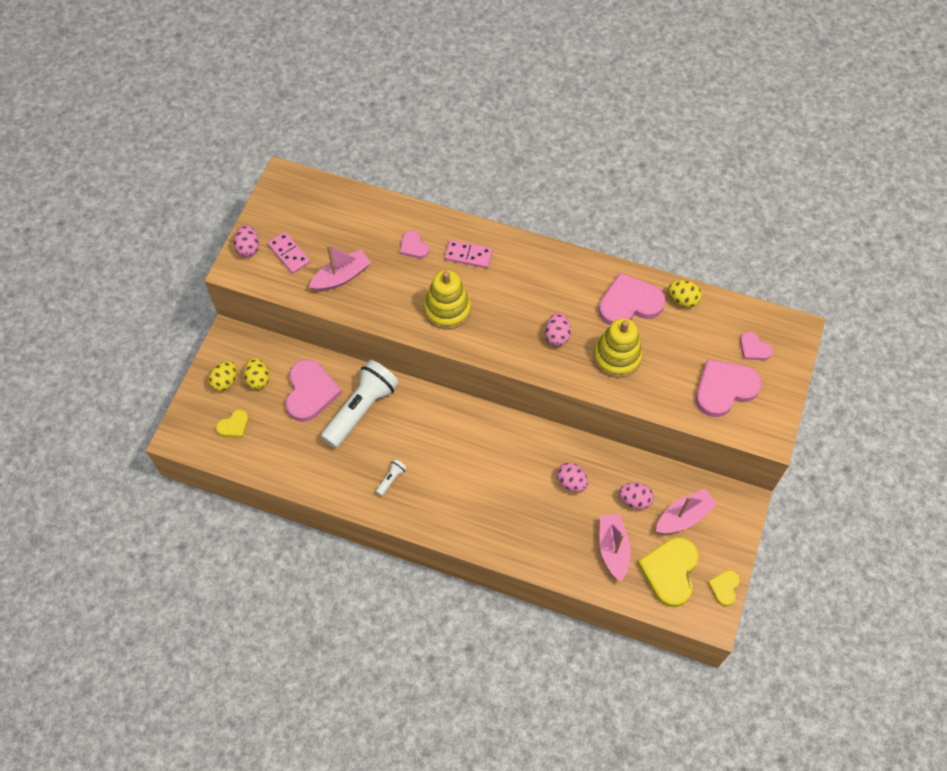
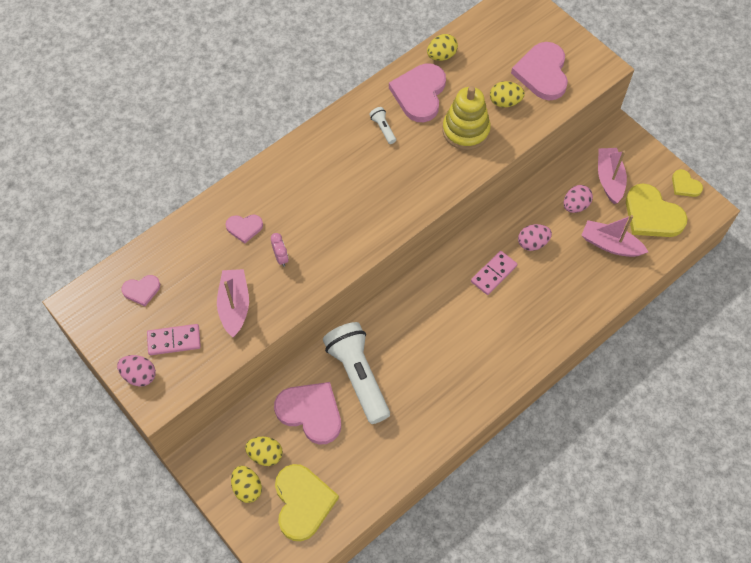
camera: 60 degrees left, 0 degrees up
yellow heart [216,410,249,438] -> yellow heart [275,464,339,541], size x1.94
white flashlight [376,459,407,496] -> white flashlight moved to [369,107,396,144]
yellow stacking toy [424,270,471,330] -> none
pink domino [445,240,493,268] -> pink domino moved to [471,251,517,295]
pink egg [545,313,571,346] -> none
pink heart [740,332,773,360] -> pink heart moved to [121,275,160,306]
none -> pink clock [271,233,289,267]
none -> yellow egg [490,81,525,107]

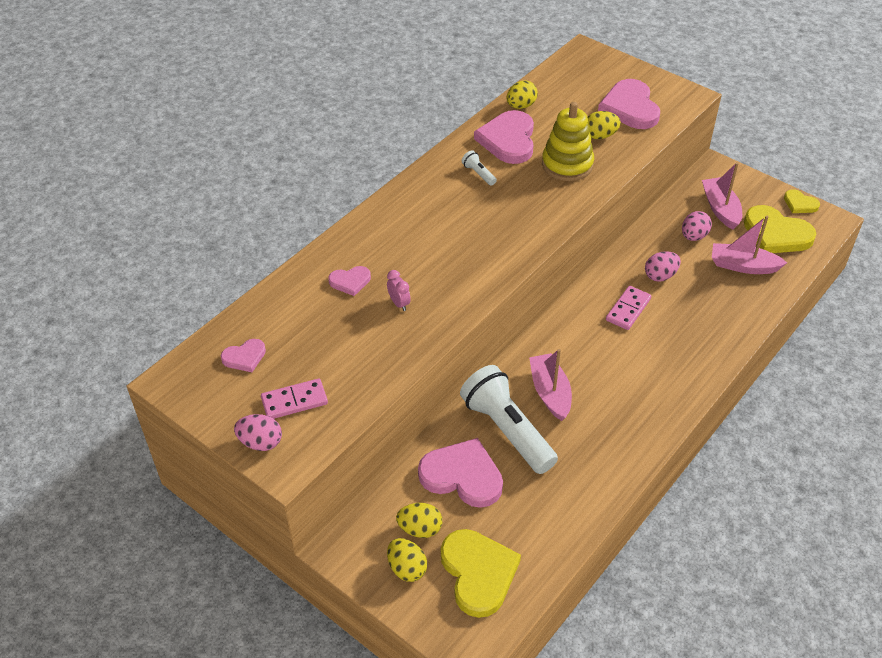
camera: 10 degrees left, 15 degrees down
pink boat [217,269,249,337] -> pink boat moved to [529,349,572,421]

